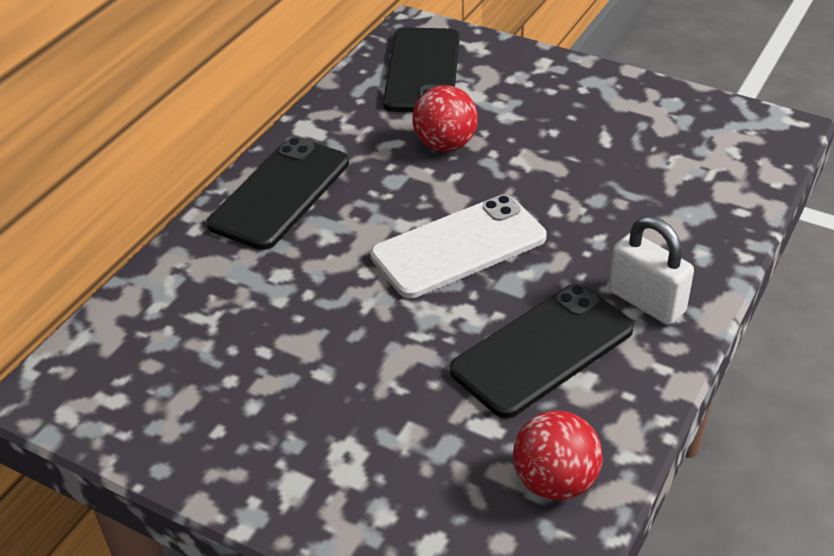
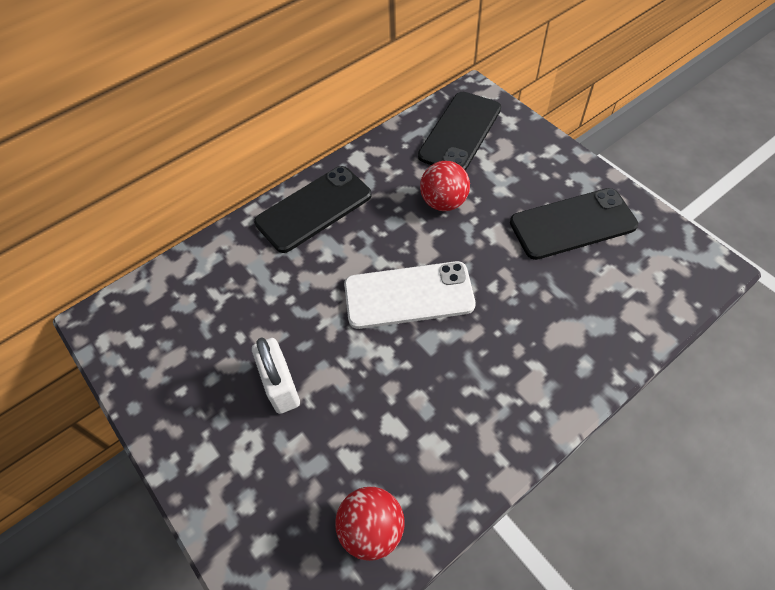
camera: 25 degrees right, 15 degrees up
black phone [450,284,634,418] -> black phone moved to [510,188,638,260]
white padlock [609,216,694,325] -> white padlock moved to [252,337,300,414]

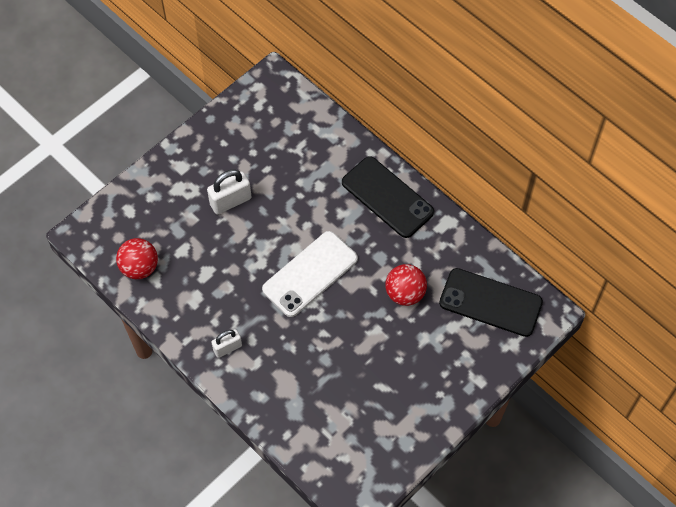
camera: 80 degrees right, 5 degrees up
white phone [344,261,475,329] -> white phone turned 60 degrees clockwise [262,231,358,317]
black phone [510,188,638,260] -> none
none -> white padlock [211,329,242,358]

